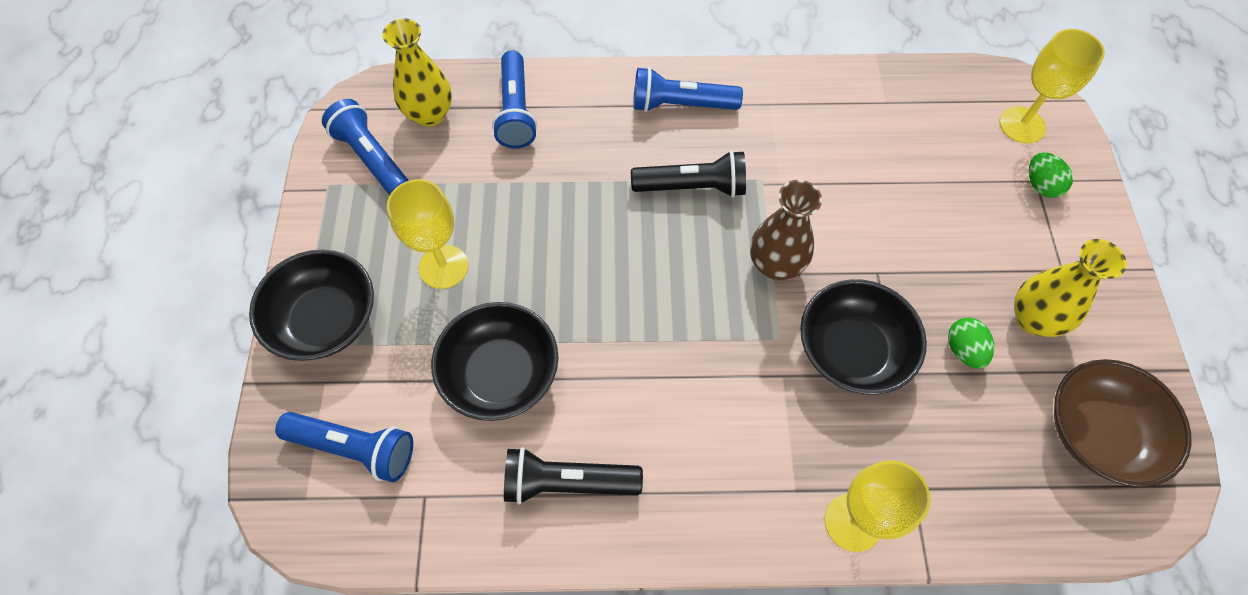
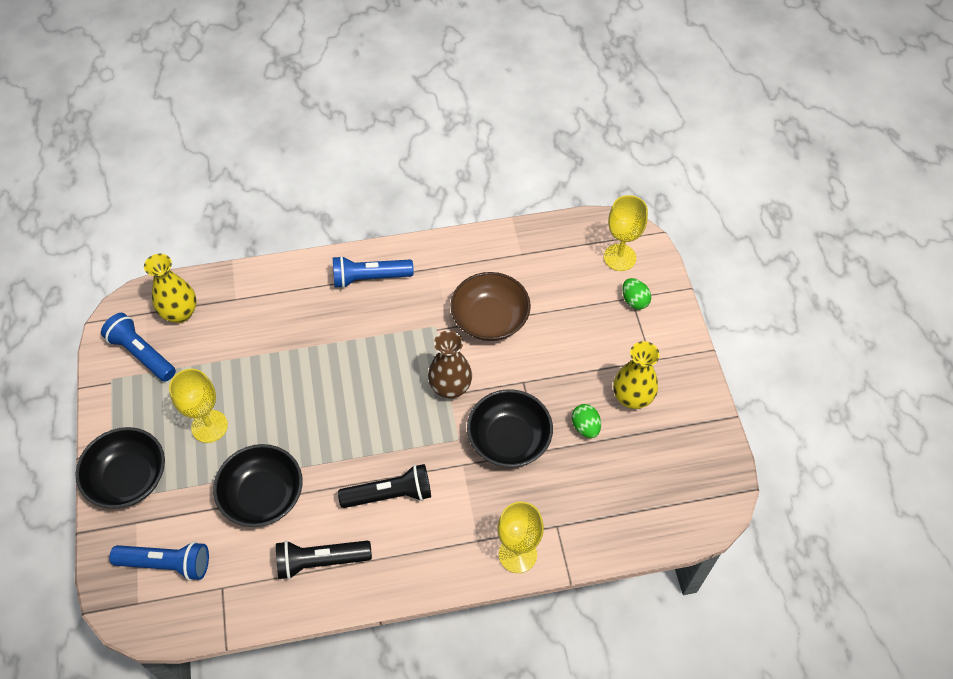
camera: 10 degrees left, 5 degrees down
blue flashlight [492,50,537,148] -> none
black flashlight [631,151,746,197] -> black flashlight moved to [338,464,431,508]
brown bowl [1054,359,1191,487] -> brown bowl moved to [450,272,531,341]

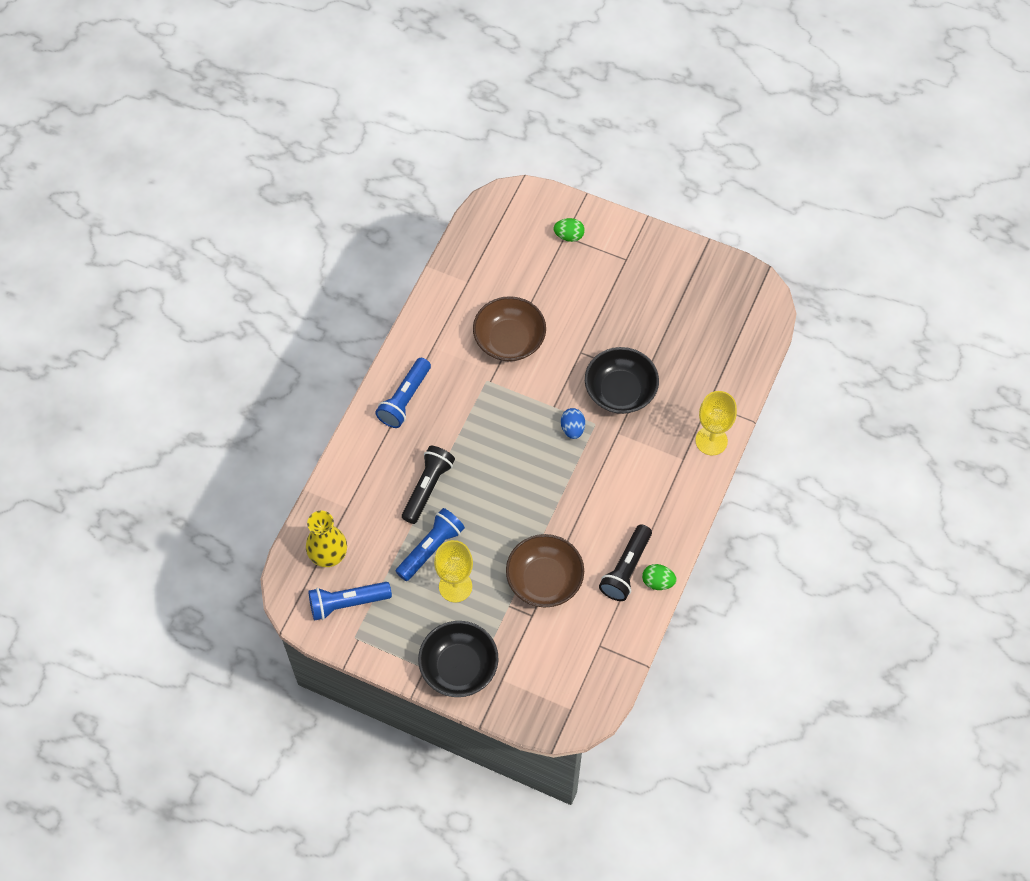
camera: 55 degrees left, 5 degrees up
blue flashlight [109,542,209,581] -> blue flashlight moved to [395,508,465,581]
black bowl [213,444,303,527] -> brown bowl [506,534,584,608]
black flashlight [338,464,431,508] -> black flashlight moved to [402,446,455,524]
brown vase [428,331,472,398] -> none
green egg [572,404,601,438] -> green egg moved to [642,564,676,590]
yellow goblet [604,195,648,271] -> none
yellow vase [613,341,660,409] -> none
none -> blue egg [561,408,585,439]

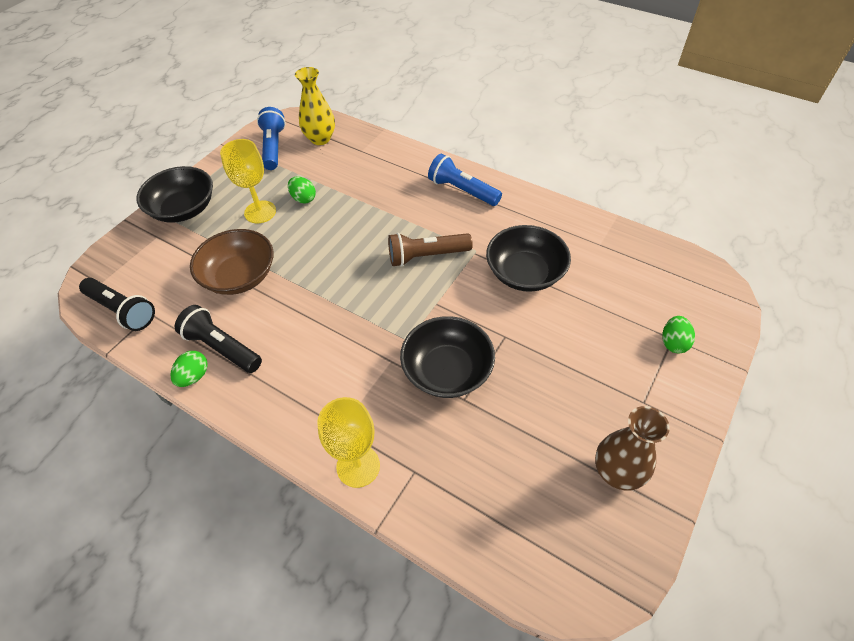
camera: 100 degrees right, 10 degrees down
blue flashlight [395,508,465,581] -> green egg [288,177,316,204]
black flashlight [402,446,455,524] -> black flashlight moved to [79,278,155,331]
brown bowl [473,296,546,362] -> black bowl [486,225,571,292]
blue egg [561,408,585,439] -> none
none -> brown flashlight [388,233,473,267]
none -> brown vase [595,406,670,491]

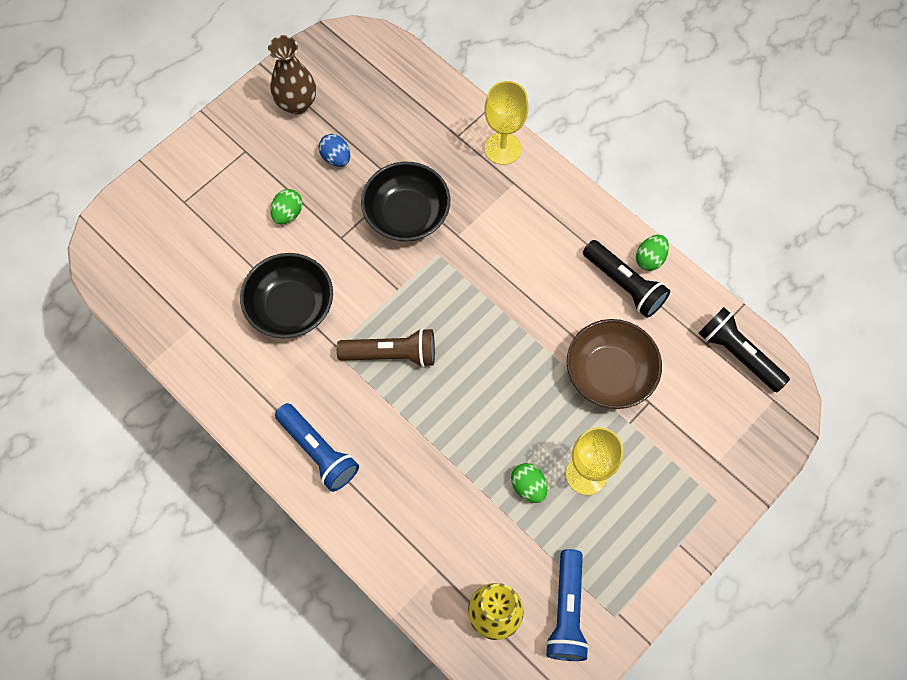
camera: 170 degrees left, 15 degrees up
black bowl [136,166,213,223] -> none
green egg [662,316,695,353] -> green egg moved to [270,189,302,224]
none -> blue egg [319,134,350,167]

